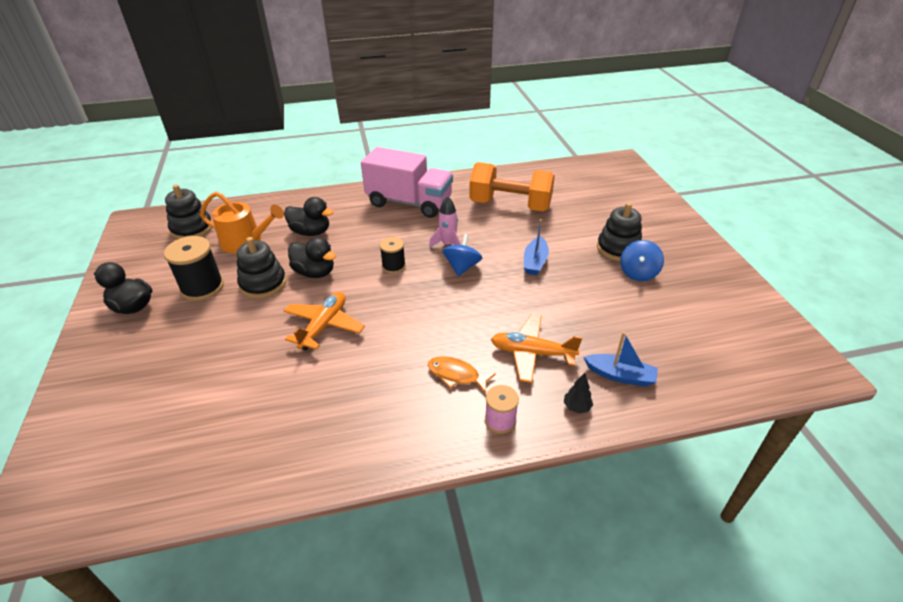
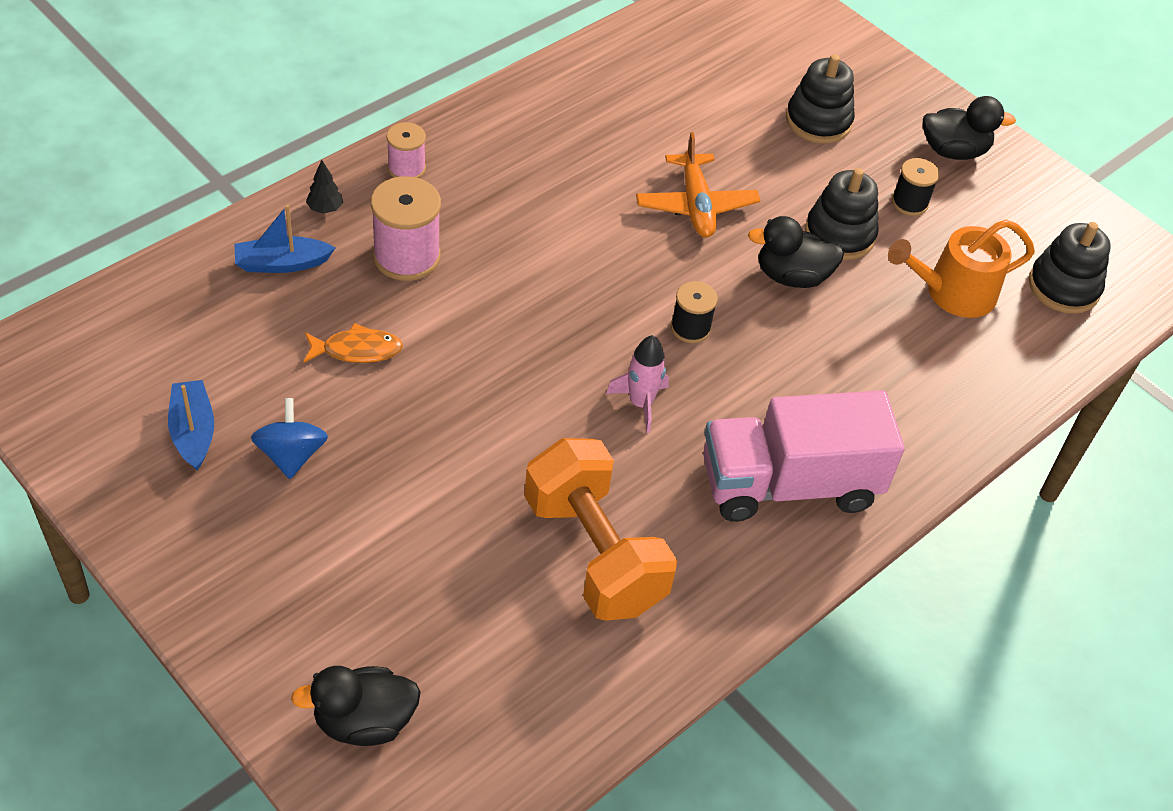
camera: 145 degrees right, 10 degrees up
black spool [164,236,224,301] -> black spool [892,158,940,216], size x0.59
black duck [284,197,333,236] -> black duck moved to [291,666,421,746]
orange fish [428,356,496,393] -> orange fish moved to [303,323,403,363]
blue spinning top [443,234,482,276] -> none
orange dumbbell [469,162,555,211] -> orange dumbbell turned 75 degrees clockwise [524,438,678,621]
orange plane [491,314,582,383] -> pink spool [371,176,441,281]
blue boat [524,219,549,275] -> blue boat moved to [168,380,214,470]
black stacking toy [597,203,642,261] -> black stacking toy moved to [786,54,855,144]

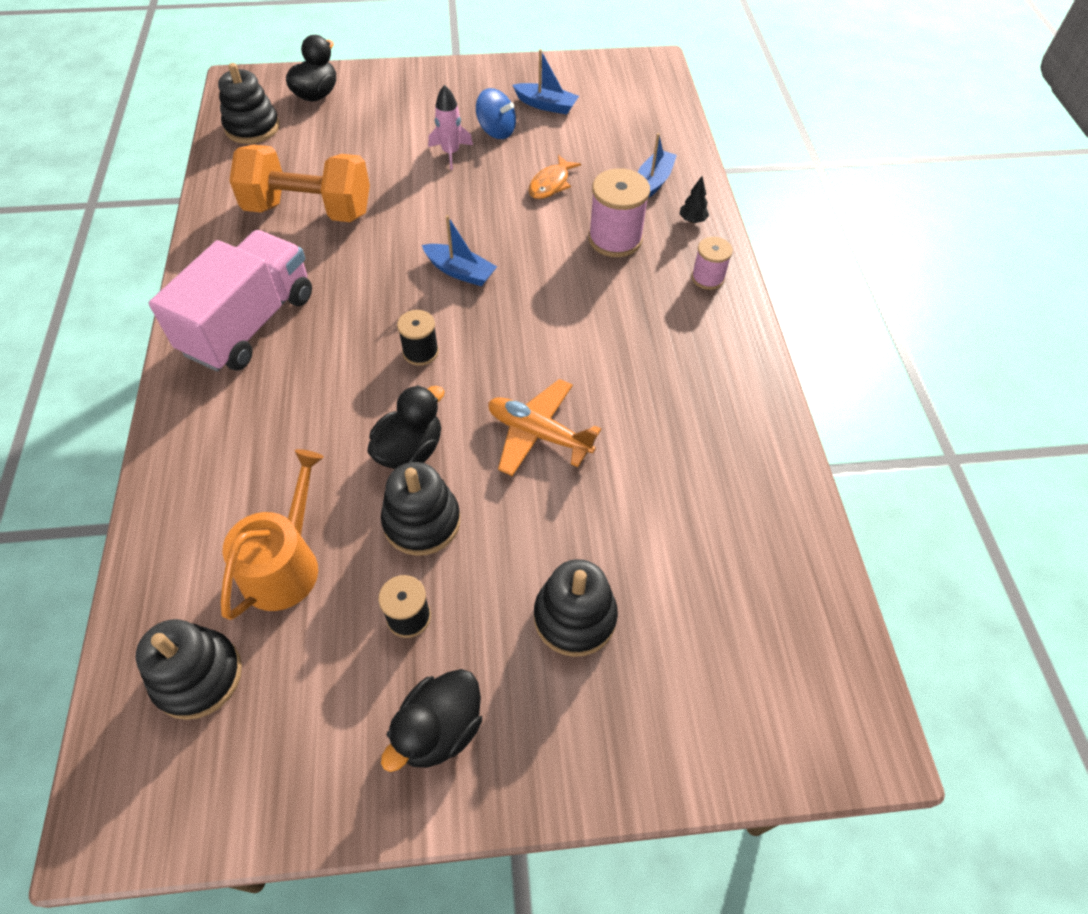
camera: 130 degrees right, 5 degrees up
pink rocket [606,335,669,433] -> pink rocket moved to [428,85,473,170]
none -> black stacking toy [218,63,280,144]
none -> blue boat [422,215,497,286]

